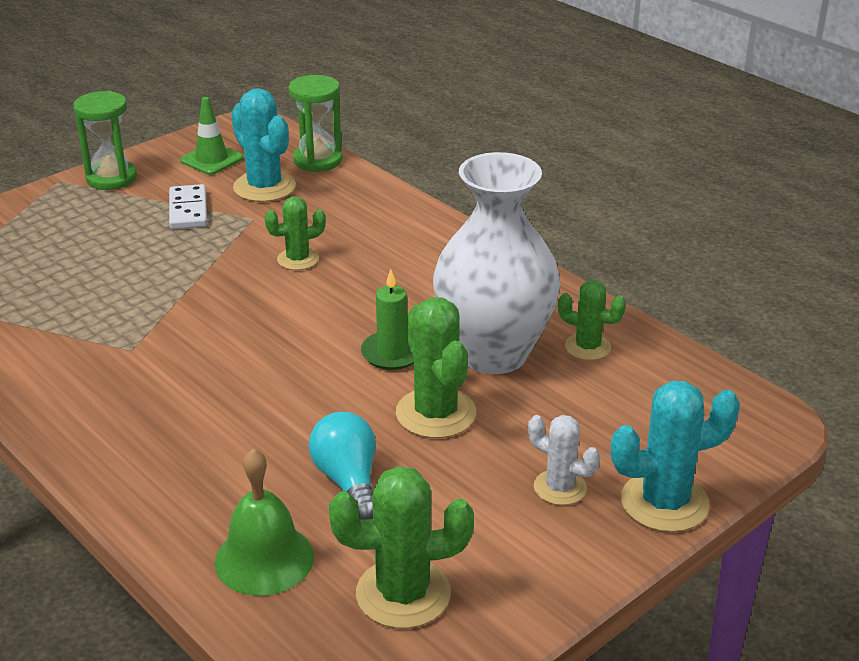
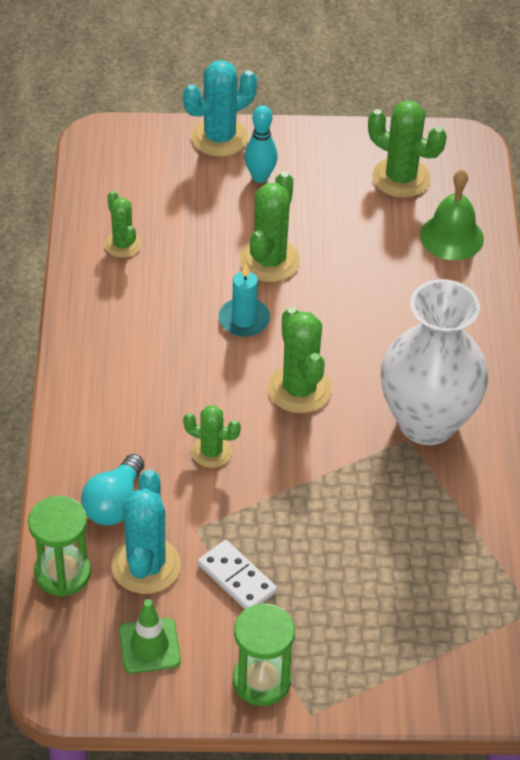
camera: 140 degrees left, 15 degrees up
white domino [169,184,207,229] -> white domino turned 75 degrees counterclockwise [198,540,277,609]
turquoise light bulb [309,412,376,520] -> turquoise light bulb moved to [81,454,144,525]
green candle [361,269,414,370] -> turquoise candle [218,264,270,337]
white vase [433,152,560,374] -> white vase moved to [381,279,488,445]
white cactus [528,415,600,505] -> turquoise bowling pin [244,105,278,183]
turquoise cactus [611,380,740,532] -> turquoise cactus turned 60 degrees counterclockwise [183,60,257,157]
none -> green cactus [268,307,332,413]

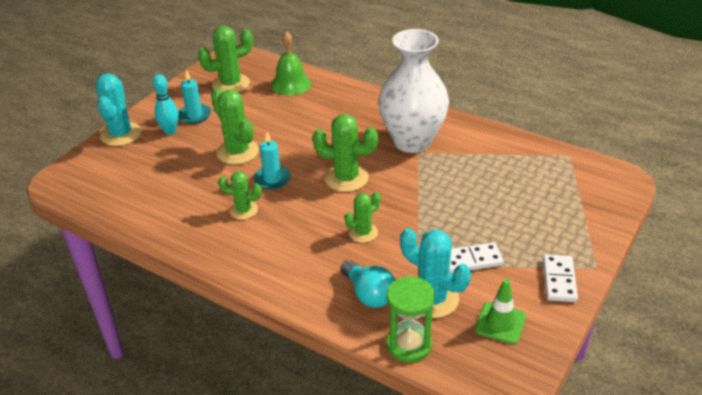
camera: 55 degrees left, 10 degrees down
green cactus [104,191,141,258] -> green cactus moved to [218,171,262,220]
green hourglass [233,603,295,706] -> white domino [543,255,578,302]
none -> turquoise candle [179,70,211,124]

